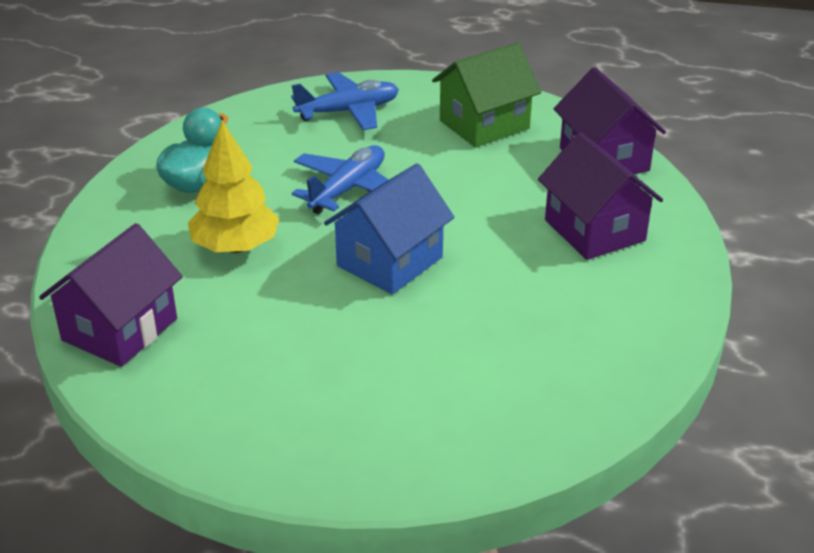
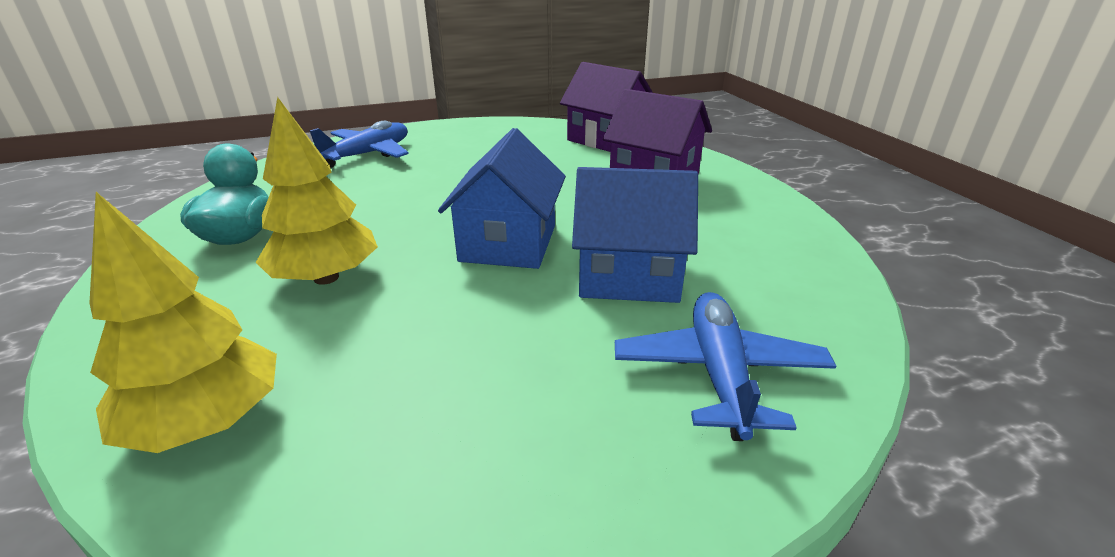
camera: 30 degrees left, 5 degrees down
purple house [39,223,183,367] -> yellow tree [89,192,277,453]
blue plane [292,145,389,214] -> blue plane moved to [615,292,836,441]
green house [432,42,541,147] -> none
none -> blue house [572,167,698,303]

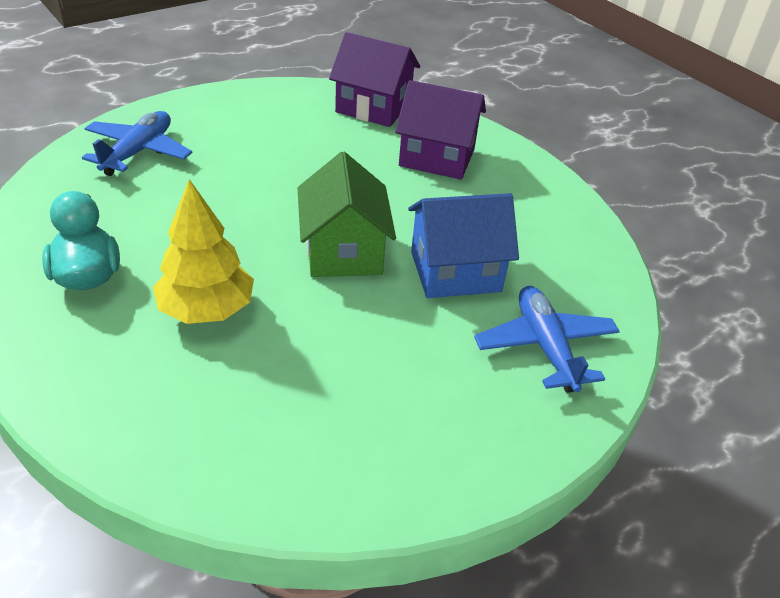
camera: 20 degrees left, 10 degrees up
yellow tree [89,192,277,453] -> none
blue house [438,128,566,269] -> green house [297,152,396,277]

